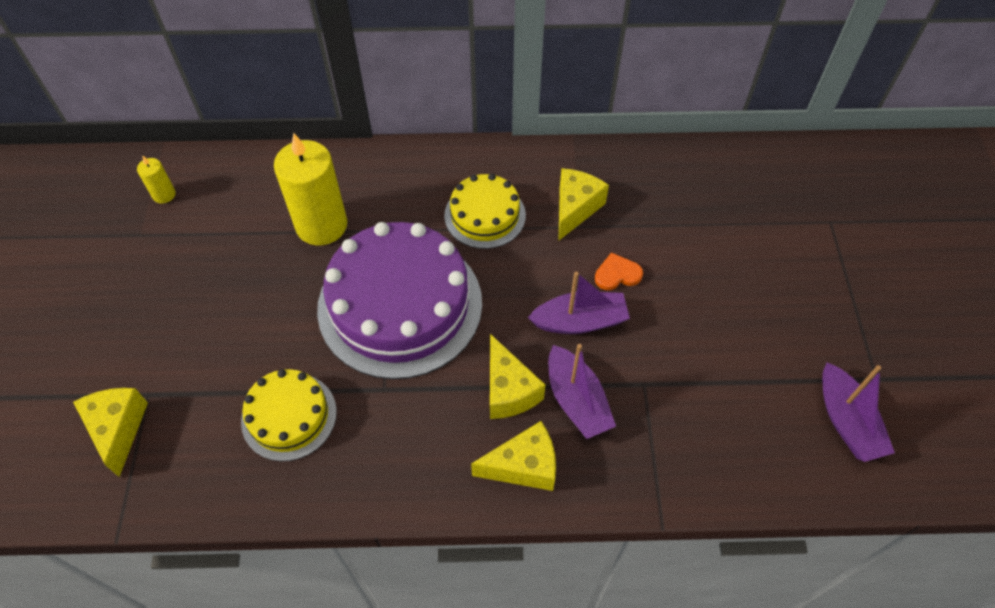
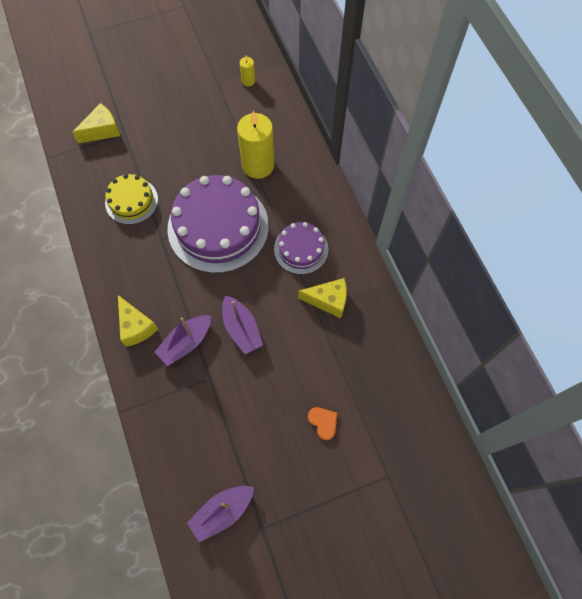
camera: 70 degrees right, 10 degrees up
yellow cake [444,174,526,249] -> purple cake [274,222,328,274]
yellow cheese [490,334,545,419] -> none
orange heart [595,252,643,290] -> orange heart moved to [308,407,337,440]

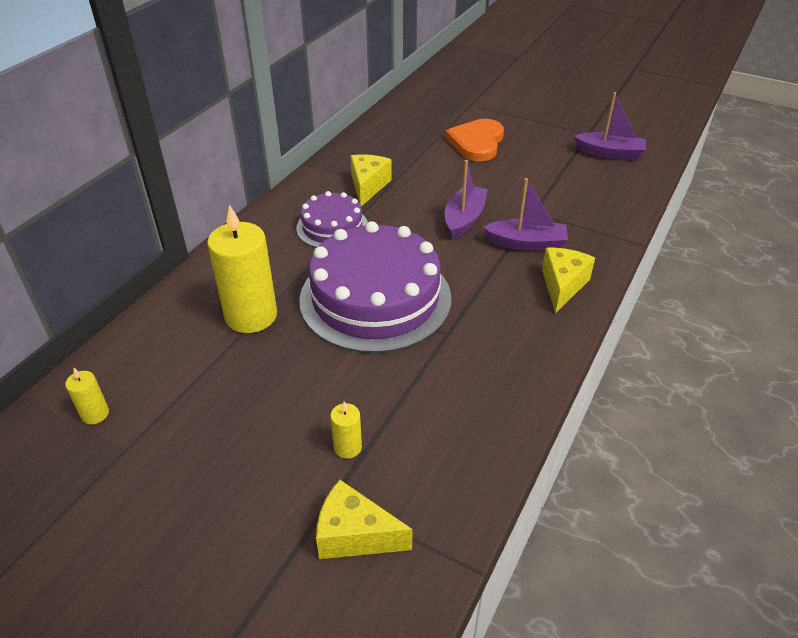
camera: 130 degrees left, 25 degrees down
yellow cake [105,174,158,225] -> none
yellow cheese [298,278,347,318] -> yellow cheese turned 45 degrees clockwise [351,155,392,206]
orange heart [308,407,337,440] -> orange heart [445,119,504,162], size x1.95
none -> yellow candle [330,402,362,459]

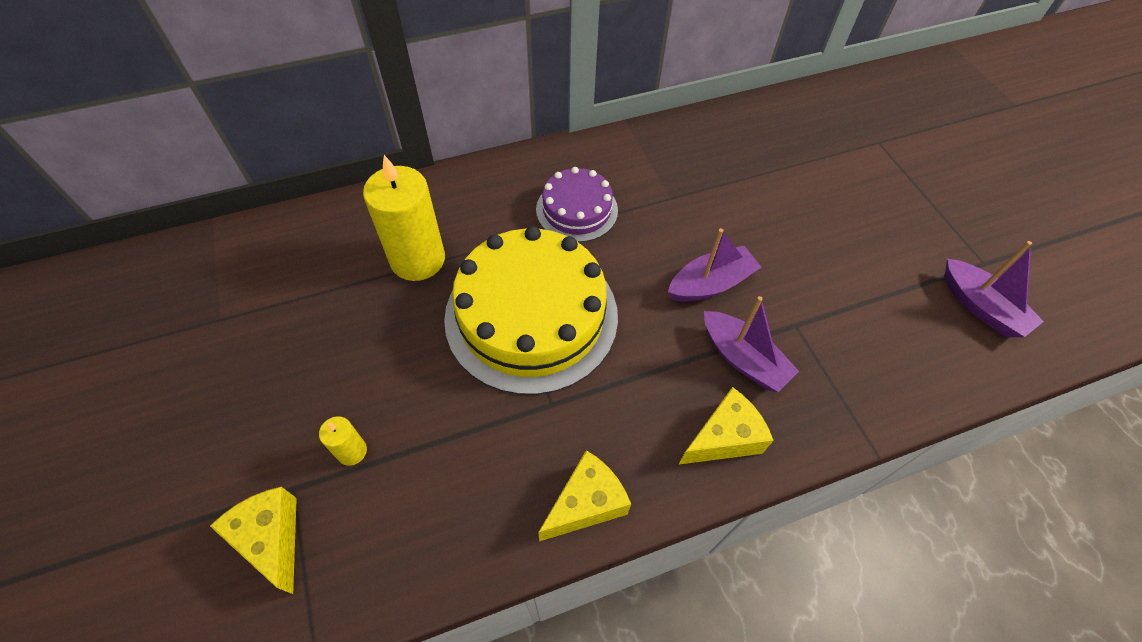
camera: 40 degrees right, 15 degrees up
yellow candle [65,368,109,424] -> none
purple cake [299,221,451,353] -> yellow cake [444,226,618,395]
yellow cheese [351,155,392,206] -> yellow cheese moved to [538,450,631,541]
orange heart [445,119,504,162] -> none

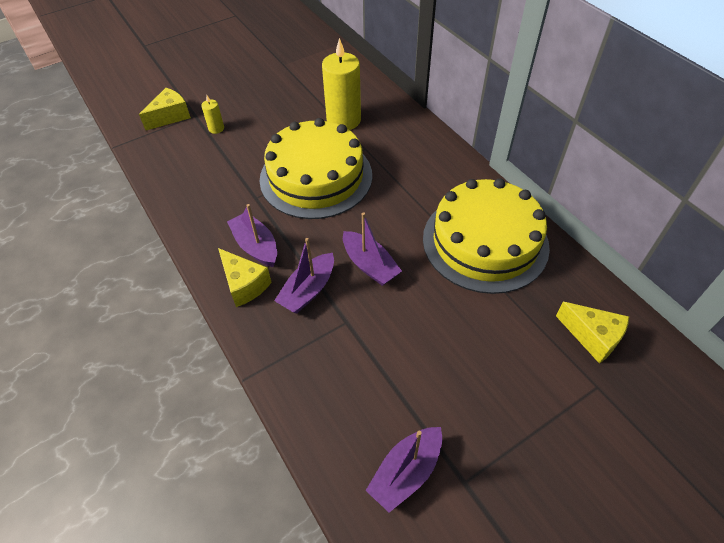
camera: 80 degrees right, 5 degrees down
purple cake [536,167,618,242] -> none
yellow cheese [538,450,631,541] -> yellow cheese moved to [556,302,629,364]
none -> purple boat [227,204,277,267]
none -> yellow cake [423,178,550,294]

